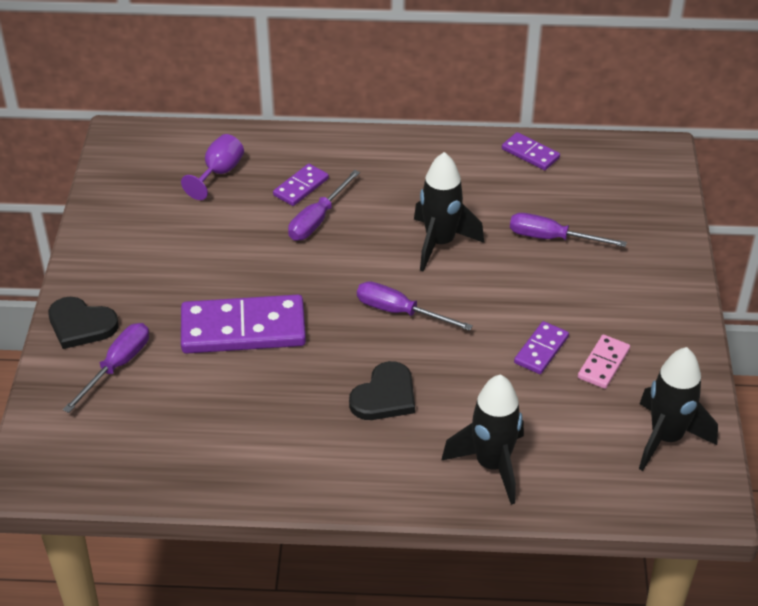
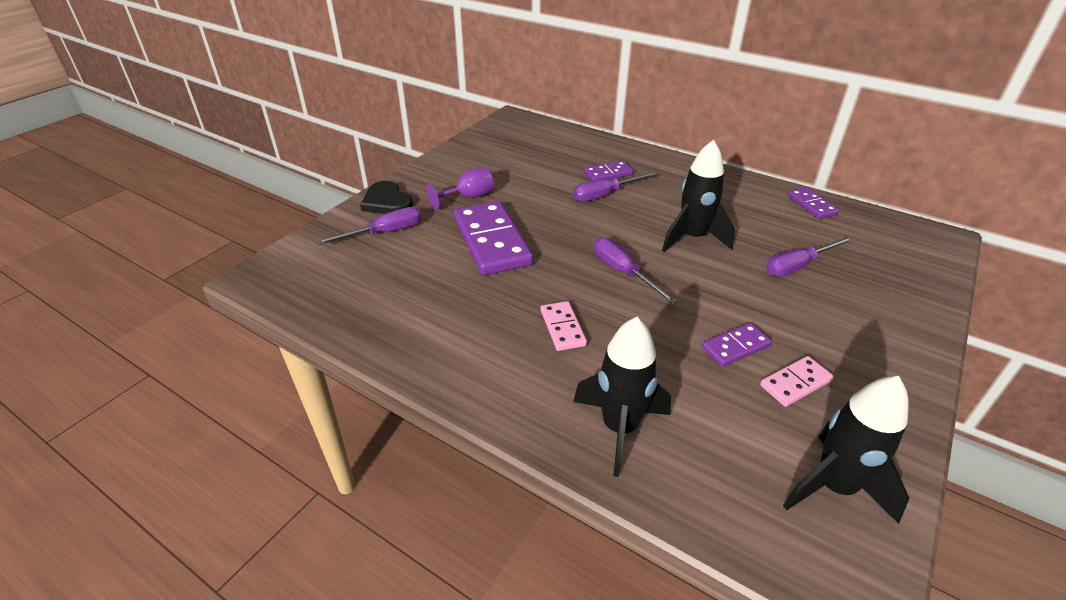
camera: 30 degrees right, 5 degrees down
purple goblet [181,134,244,200] -> purple goblet moved to [427,167,494,210]
purple domino [181,295,306,354] -> purple domino turned 45 degrees clockwise [454,201,533,275]
black heart [349,361,415,420] -> pink domino [541,301,587,351]
purple screwdriver [510,213,627,247] -> purple screwdriver turned 75 degrees counterclockwise [766,237,853,277]

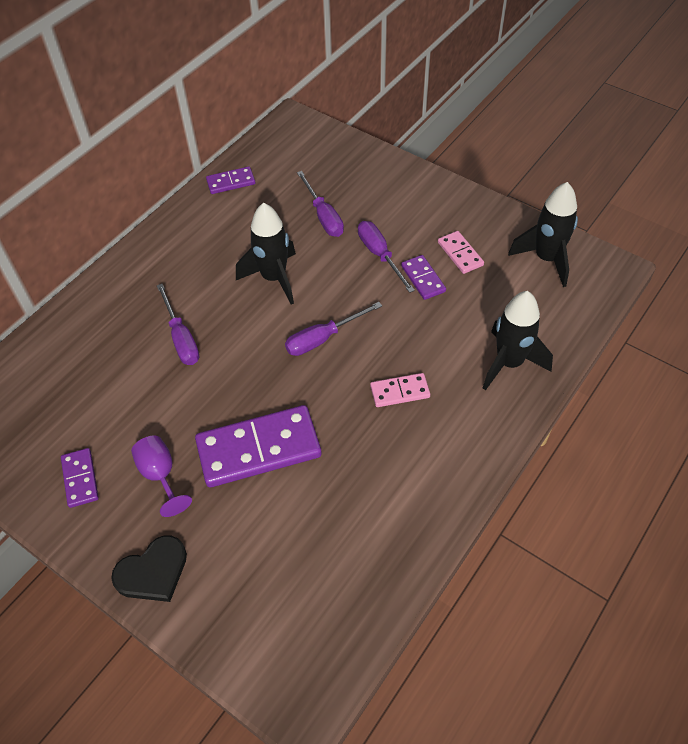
camera: 85 degrees left, 15 degrees up
purple screwdriver [316,207,421,245] -> purple screwdriver moved to [358,221,415,293]
purple domino [584,161,633,181] -> purple domino moved to [61,448,99,508]

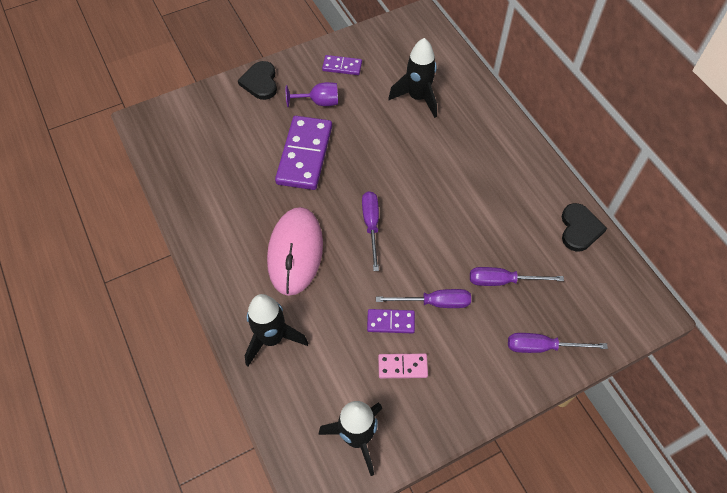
camera: 115 degrees right, 5 degrees up
purple screwdriver [157,284,199,365] -> purple screwdriver moved to [508,333,608,353]
purple domino [206,166,255,194] -> black heart [562,203,607,252]
black rocket [236,203,296,304] -> black rocket moved to [388,38,437,118]
pink domino [370,373,430,407] -> pink mouse [267,207,323,296]

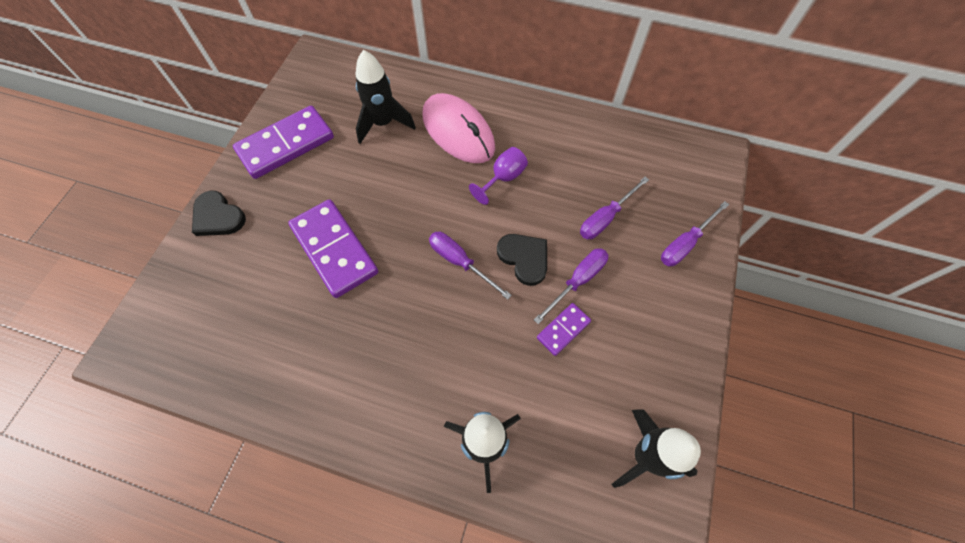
camera: 45 degrees left, 5 degrees up
pink mouse [267,207,323,296] -> pink mouse moved to [423,93,495,163]
purple goblet [286,82,338,107] -> purple goblet moved to [469,147,528,205]
purple domino [322,55,362,75] -> purple domino [233,106,334,179], size x2.01
pink domino [378,354,428,378] -> none
black heart [562,203,607,252] -> black heart moved to [497,234,547,286]

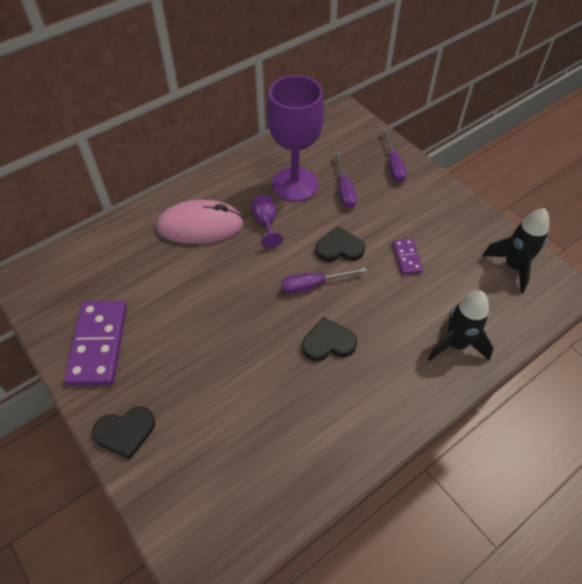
camera: 55 degrees left, 10 degrees down
purple domino [288,199,378,298] -> none
black rocket [355,50,416,144] -> none
purple screwdriver [534,248,608,324] -> none
none -> purple goblet [267,75,325,202]
none -> black heart [302,317,357,361]

